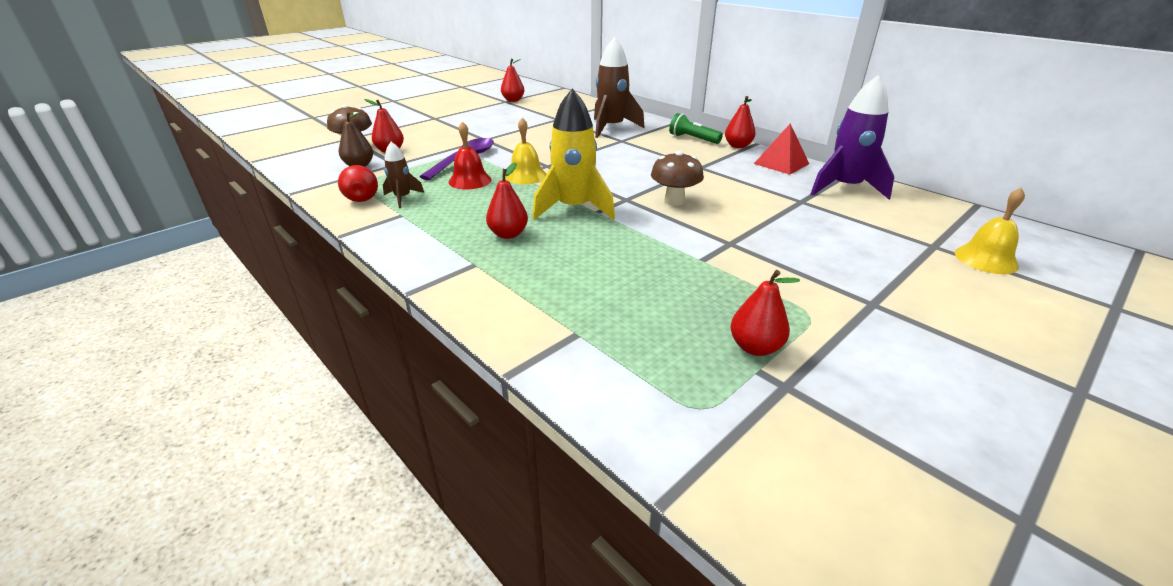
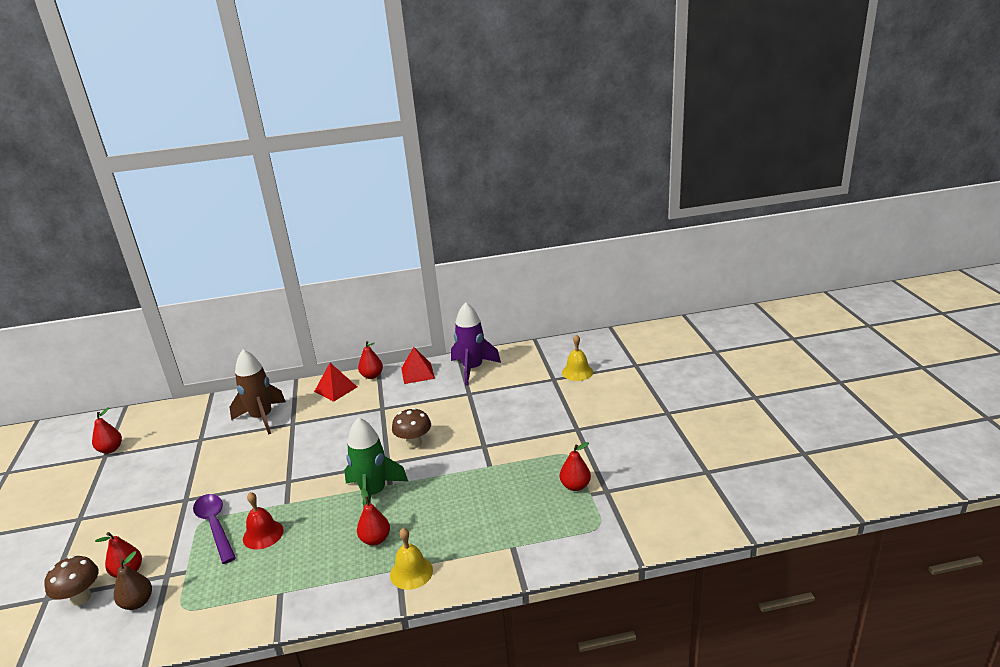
camera: 55 degrees left, 5 degrees down
red pear [338,165,378,202] -> none
brown rocket [383,142,424,208] -> none
yellow bell [505,118,547,184] -> yellow bell moved to [390,528,433,590]
yellow rocket [532,89,615,220] -> green rocket [344,417,409,507]
green flashlight [669,113,723,144] -> red pyramid [314,363,357,402]

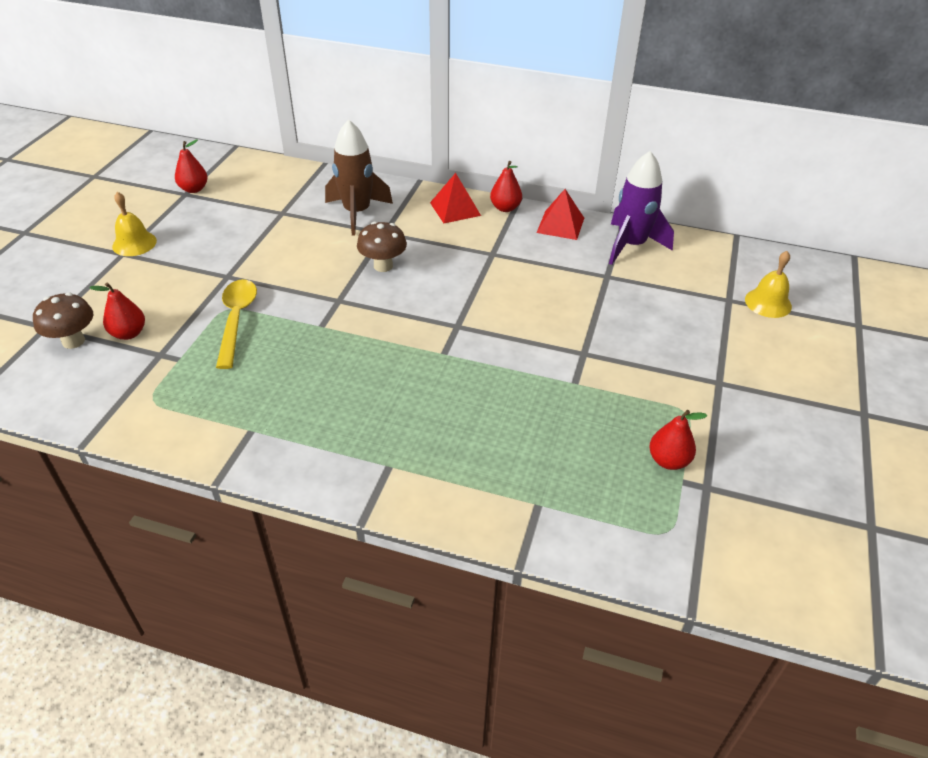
camera: 25 degrees right, 15 degrees up
brown pear [114,551,152,610] -> none
purple spoon [193,494,236,564] -> yellow spoon [216,279,257,369]
red bell [243,492,284,550] -> none
green rocket [344,417,409,507] -> none
red pear [357,488,390,546] -> none
yellow bell [390,528,433,590] -> yellow bell moved to [112,192,157,256]
brown mushroom [392,408,431,448] -> brown mushroom moved to [357,222,407,272]

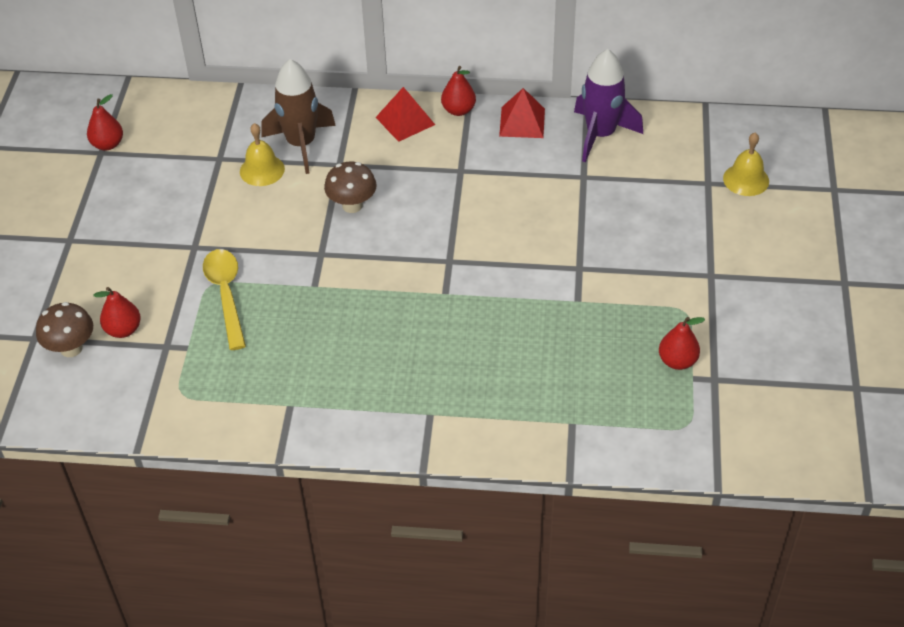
camera: 10 degrees left, 5 degrees up
yellow bell [112,192,157,256] -> yellow bell moved to [240,123,285,186]

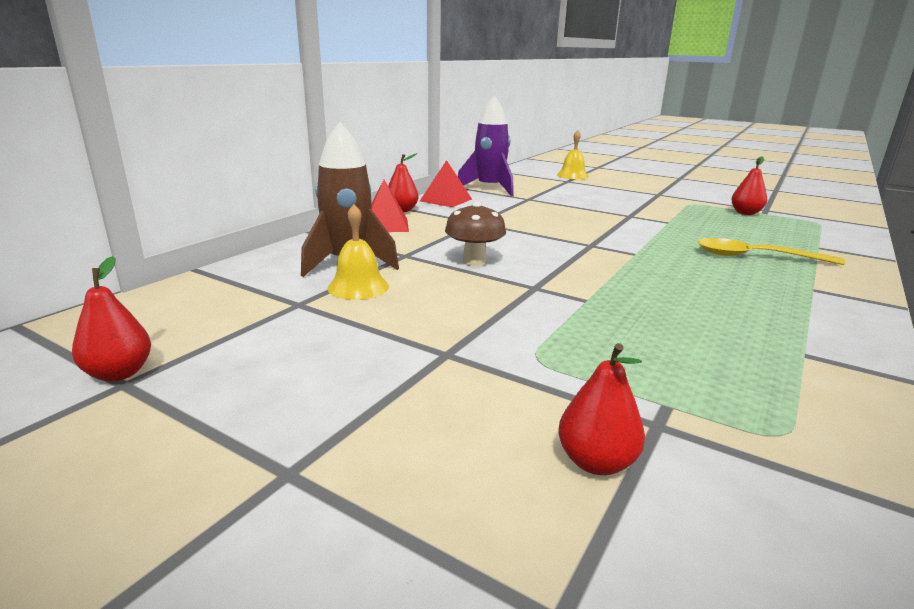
camera: 65 degrees left, 25 degrees down
brown mushroom [36,302,93,357] -> none
yellow spoon [203,249,246,350] -> yellow spoon moved to [698,238,845,265]

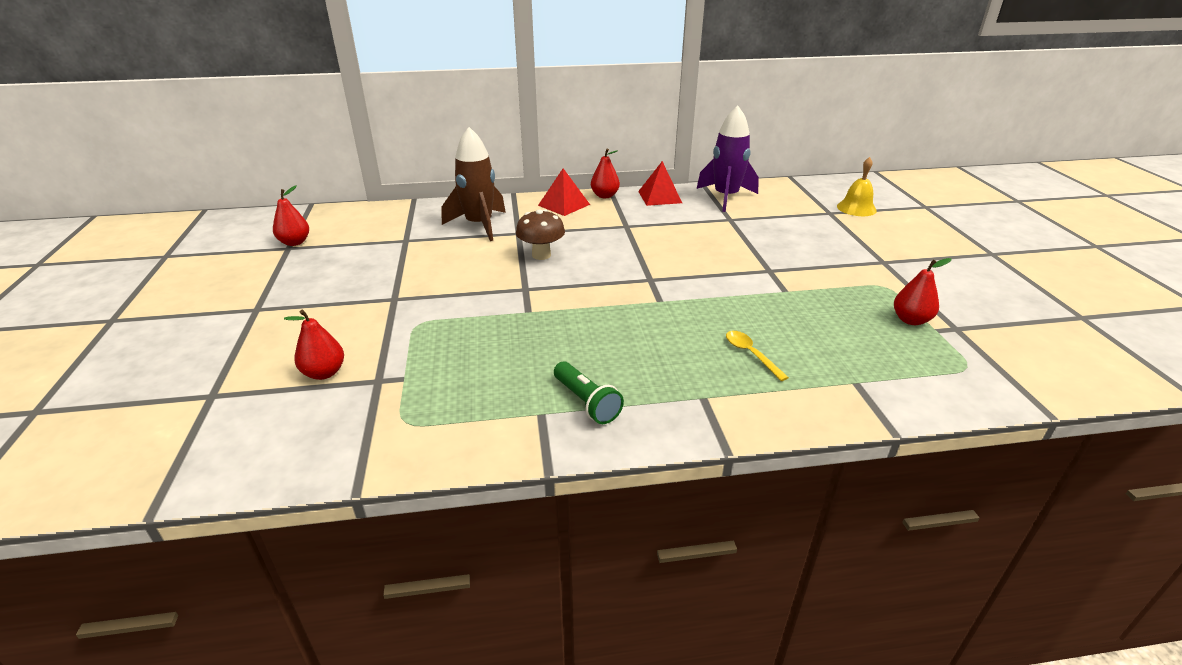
camera: 50 degrees right, 10 degrees up
yellow bell [327,204,389,300] -> none
yellow spoon [698,238,845,265] -> yellow spoon [726,331,789,381], size x0.58
none -> green flashlight [554,362,624,424]

